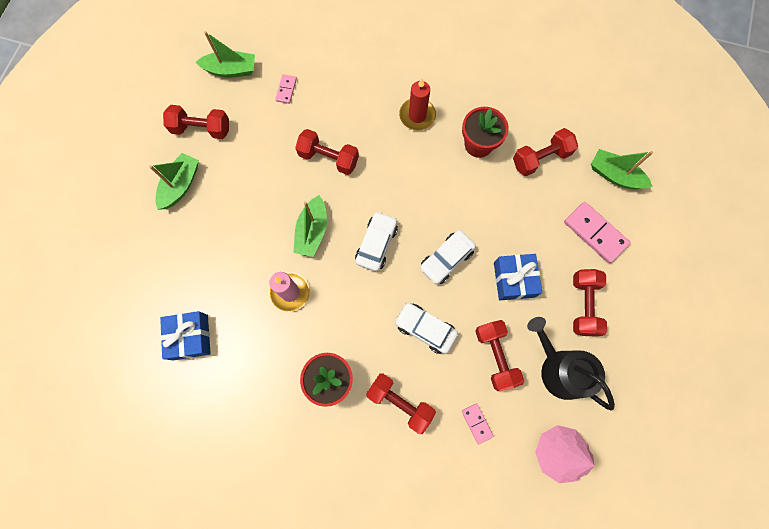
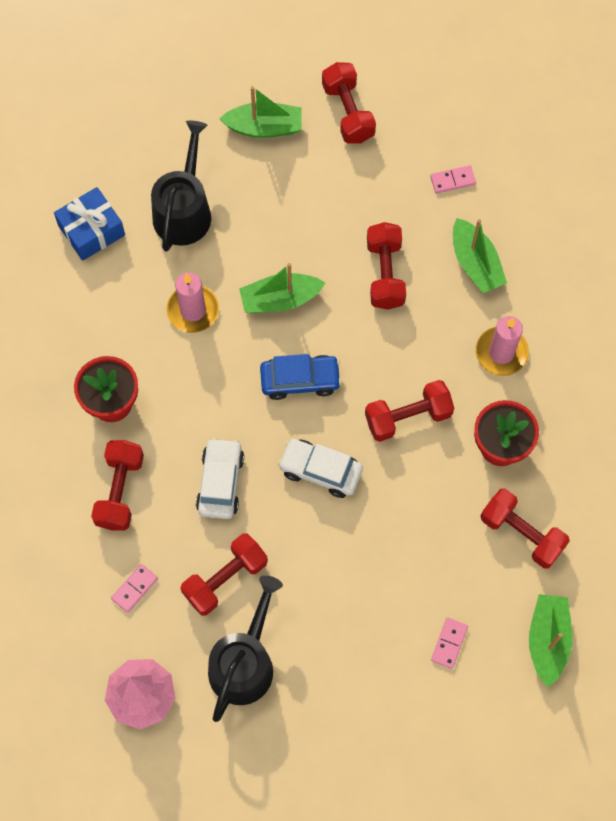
camera: 65 degrees right, 5 degrees down
green boat [195,31,255,78] -> green boat moved to [453,218,507,293]
white car [355,211,398,272] -> blue car [260,354,342,400]
red candle [399,78,436,130] -> pink candle [476,316,529,376]
blue gift [494,254,542,300] -> none
pink domino [564,202,631,263] -> pink domino [431,618,468,669], size x0.53
red dumbbell [573,269,607,337] -> red dumbbell moved to [365,380,454,442]
none -> black watering can [151,120,211,252]

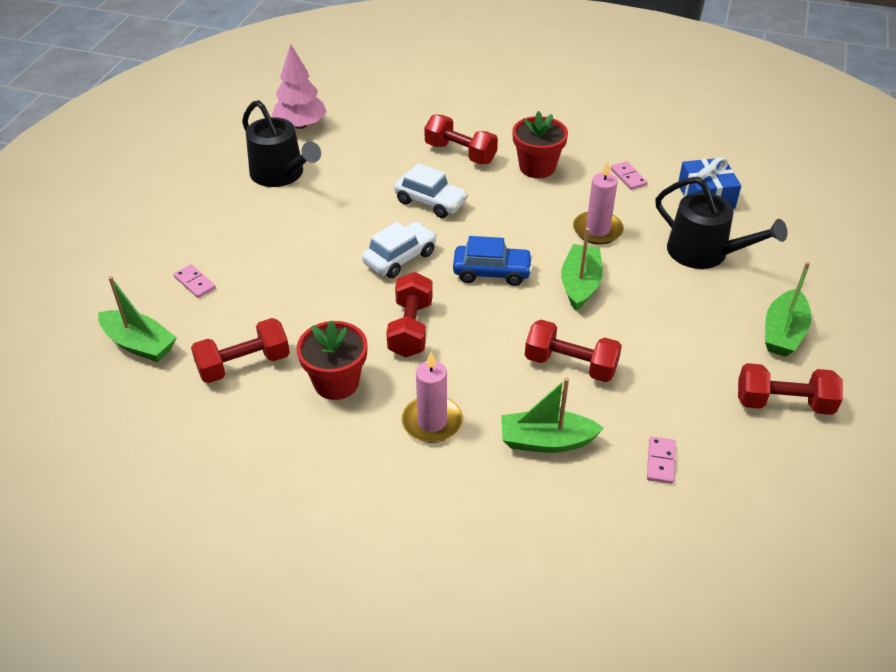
camera: 115 degrees right, 25 degrees down
pink domino [111,564,158,613] -> pink domino moved to [611,161,648,190]
red dumbbell [180,533,268,616] -> none
blue car [260,354,342,400] -> blue car turned 105 degrees counterclockwise [453,236,533,286]

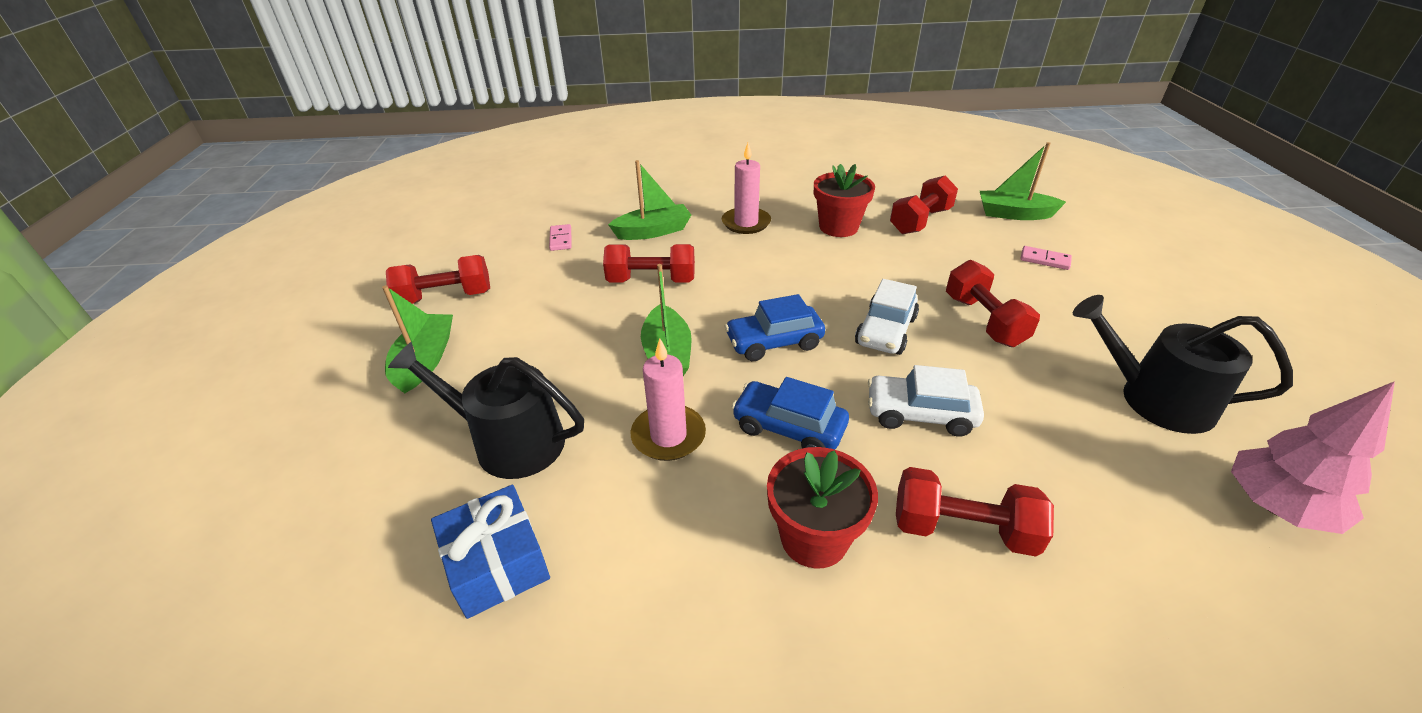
camera: 160 degrees right, 5 degrees down
red dumbbell [386,272,433,358] -> red dumbbell moved to [946,260,1040,347]
pink domino [611,161,648,190] -> none
none -> blue car [732,377,849,450]

